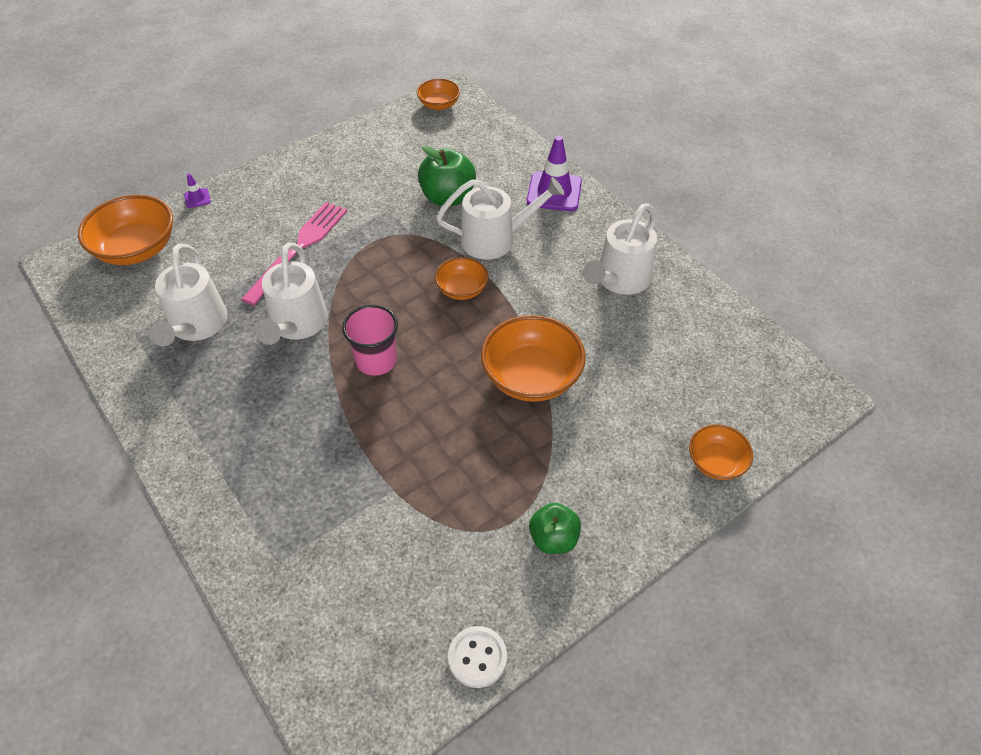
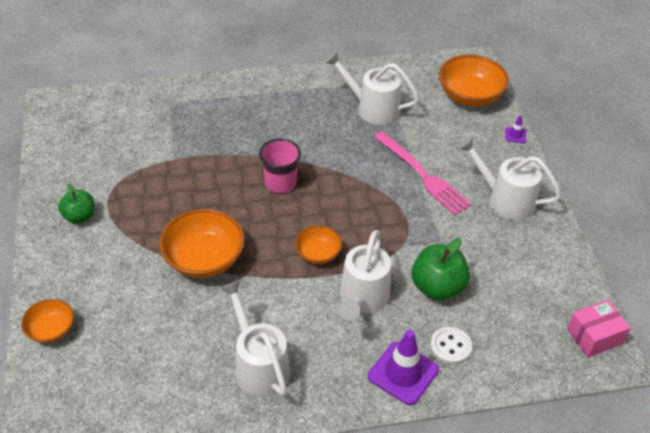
camera: 115 degrees right, 5 degrees down
white watering can [256,243,328,345] -> white watering can moved to [458,137,561,220]
orange bowl [417,79,460,110] -> pink box [567,300,630,357]
white button [448,626,507,688] -> white button moved to [430,327,472,365]

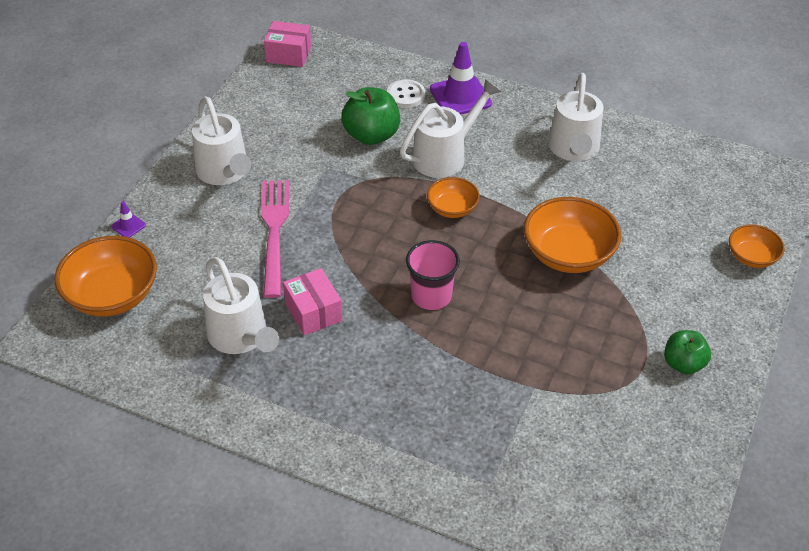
camera: 145 degrees left, 0 degrees up
none -> pink box [283,268,342,335]

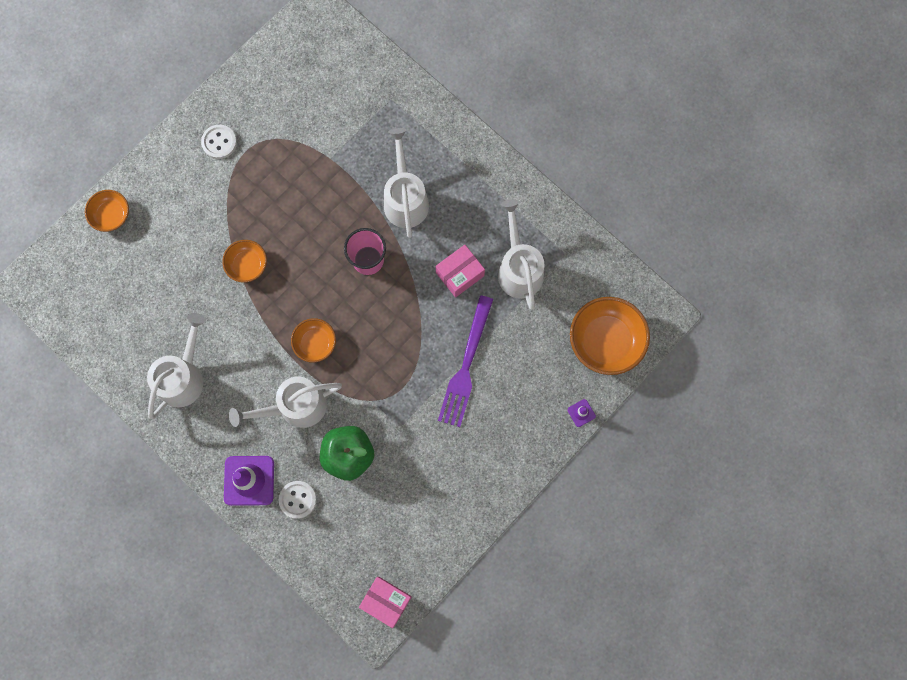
camera: 160 degrees left, 30 degrees up
white watering can [192,96,251,185] -> white watering can moved to [384,128,429,238]
pink fork [261,180,289,298] -> purple fork [438,295,493,427]
pink box [283,268,342,335] -> pink box turned 60 degrees clockwise [436,245,485,297]
orange bowl [524,197,621,273] -> orange bowl [222,240,267,283], size x0.57
green apple [664,330,711,374] -> white button [201,125,237,159]

